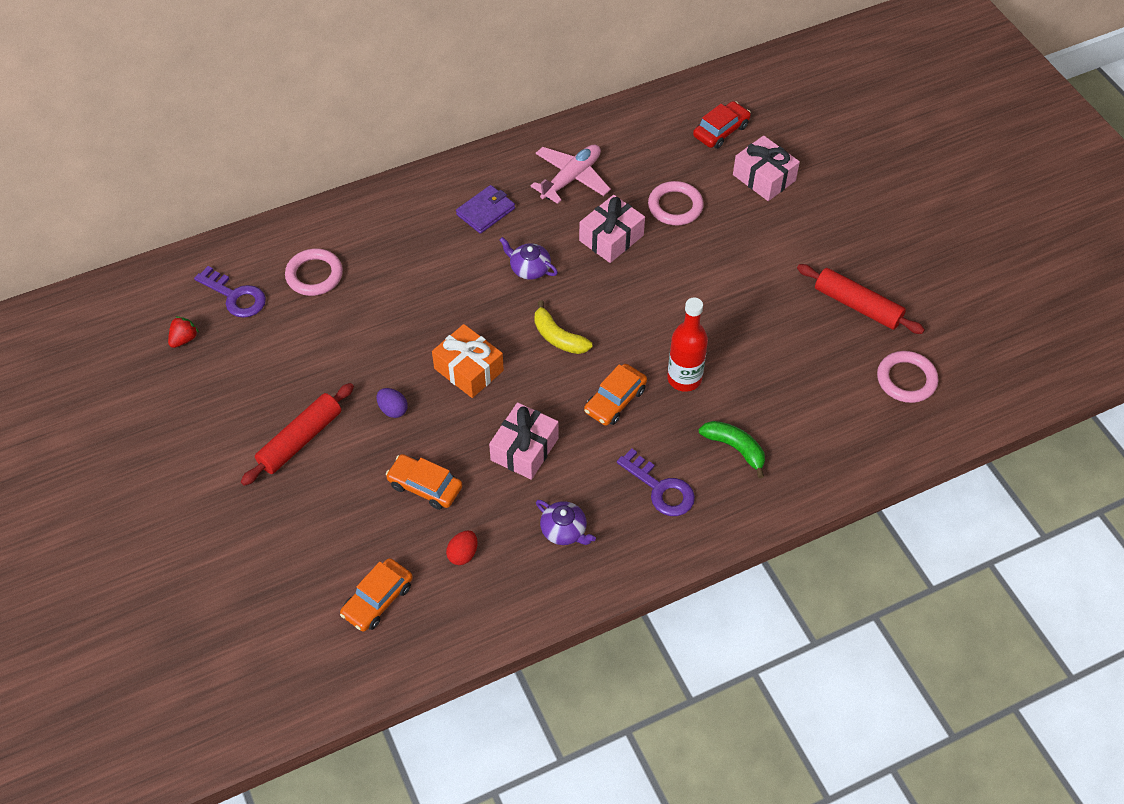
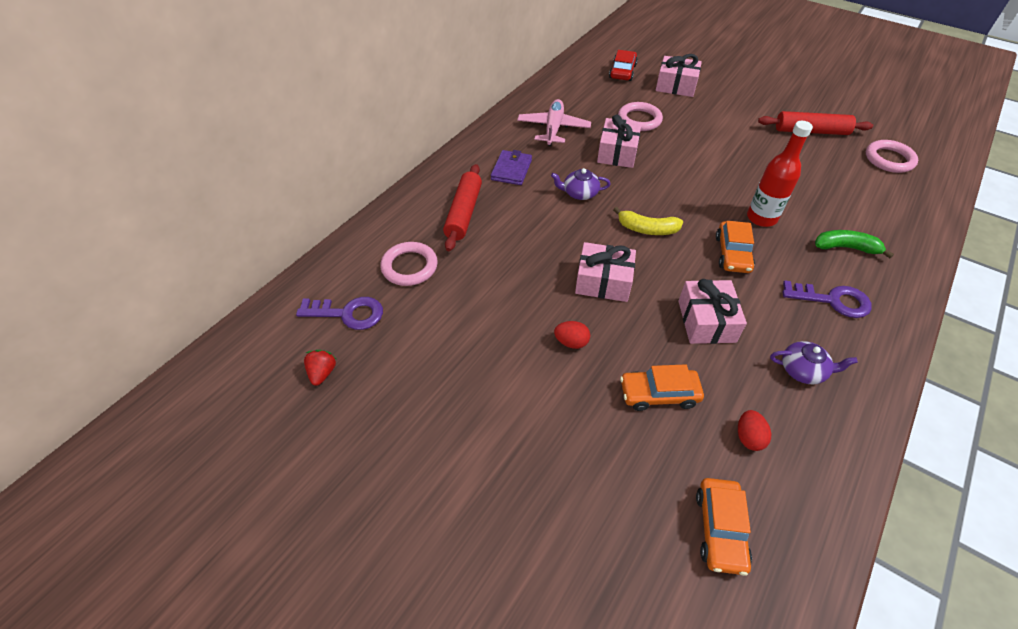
camera: 30 degrees left, 5 degrees down
red rolling pin [241,383,354,486] -> red rolling pin moved to [443,164,482,251]
purple egg [377,388,408,418] -> red egg [554,321,590,349]
orange gift [432,324,504,398] -> pink gift [575,242,636,302]

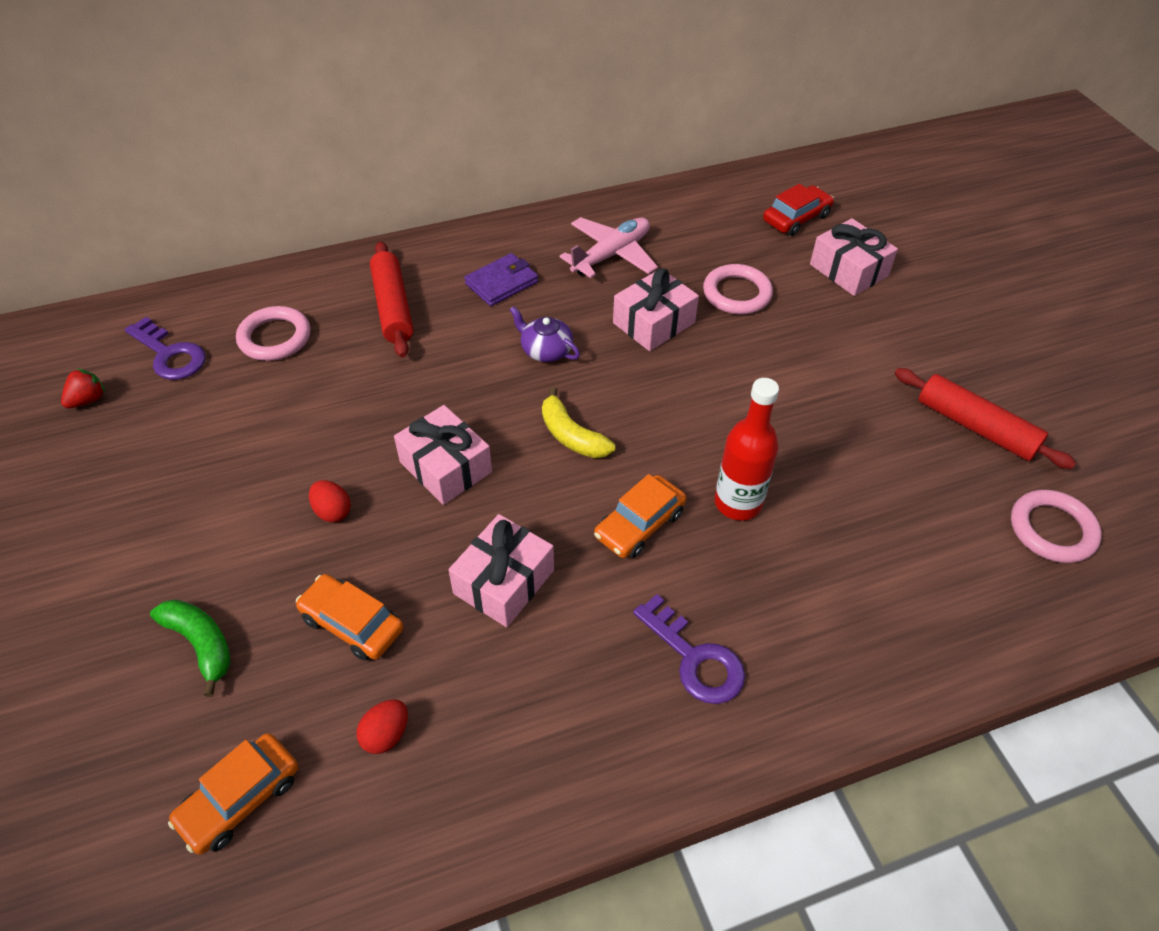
camera: 35 degrees right, 0 degrees up
red rolling pin [443,164,482,251] -> red rolling pin turned 60 degrees counterclockwise [370,241,413,358]
purple teapot [770,341,858,385] -> none
green banana [815,230,894,258] -> green banana moved to [150,599,231,697]

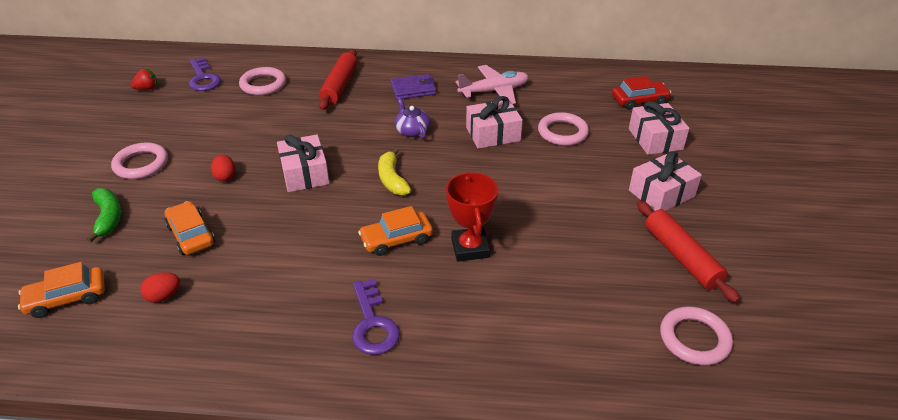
camera: 25 degrees right, 10 degrees down
pink gift [449,514,554,627] -> pink gift moved to [629,151,702,211]
red bottle [715,378,779,520] -> red trophy [446,172,498,261]
none -> pink ring [111,142,168,179]

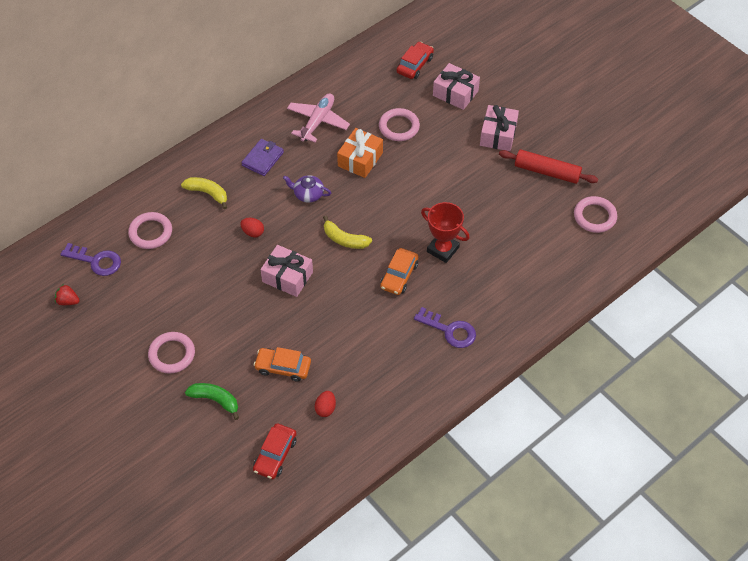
camera: 45 degrees left, 15 degrees up
orange car [18,262,105,318] -> red car [253,424,297,479]
red strawberry [131,68,158,90] -> red strawberry turned 90 degrees counterclockwise [55,284,80,305]
red egg [211,154,236,182] -> red egg moved to [241,218,264,237]
red rolling pin [319,49,357,110] -> yellow banana [181,177,227,209]
pink gift [466,96,523,149] -> orange gift [337,128,383,178]

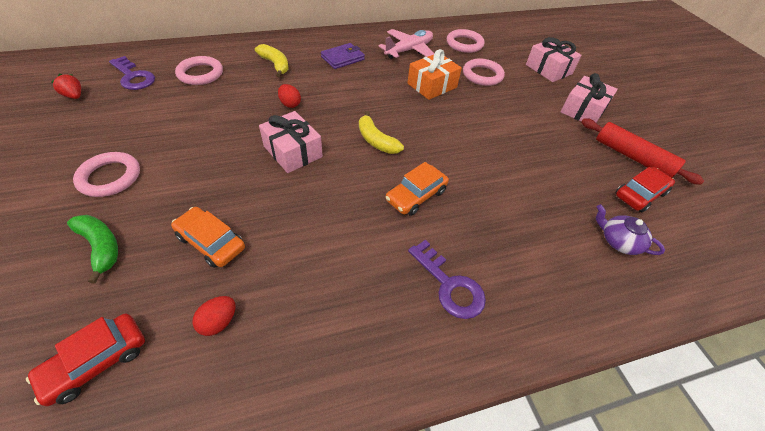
camera: 20 degrees right, 5 degrees down
purple teapot [283,175,331,203] -> purple teapot moved to [596,204,665,255]
red car [396,42,434,79] -> red car moved to [615,167,675,212]
red trophy [421,202,470,263] -> none
pink ring [574,196,617,233] -> pink ring moved to [447,29,485,53]

